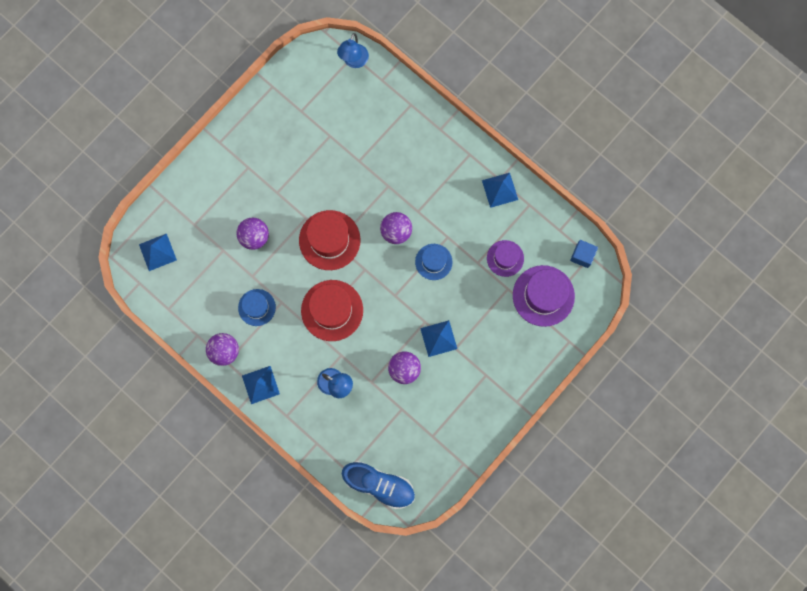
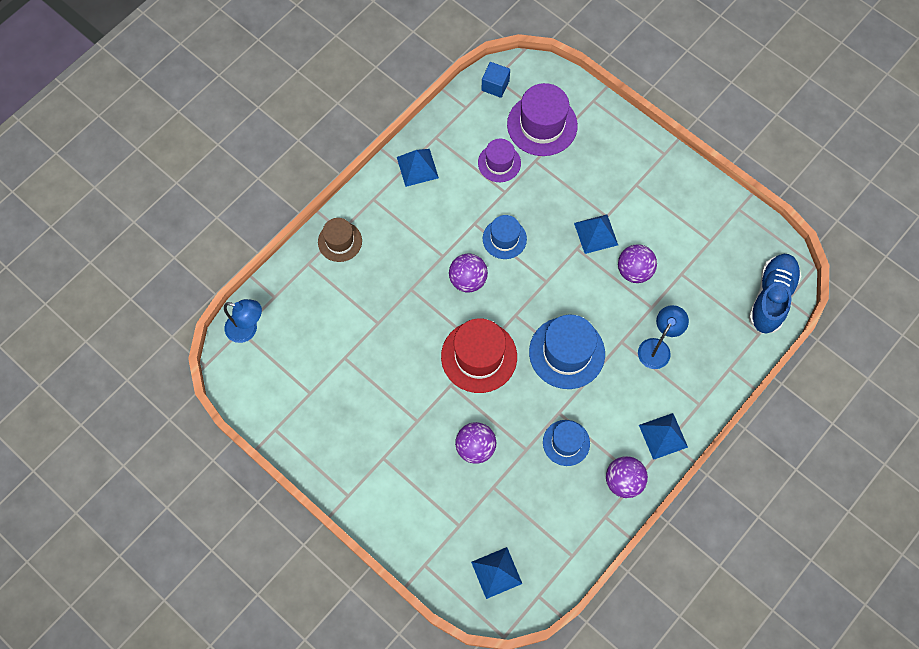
camera: 90 degrees left, 10 degrees down
red hat [301,280,363,341] -> blue hat [529,315,605,389]
none -> brown hat [318,218,362,262]

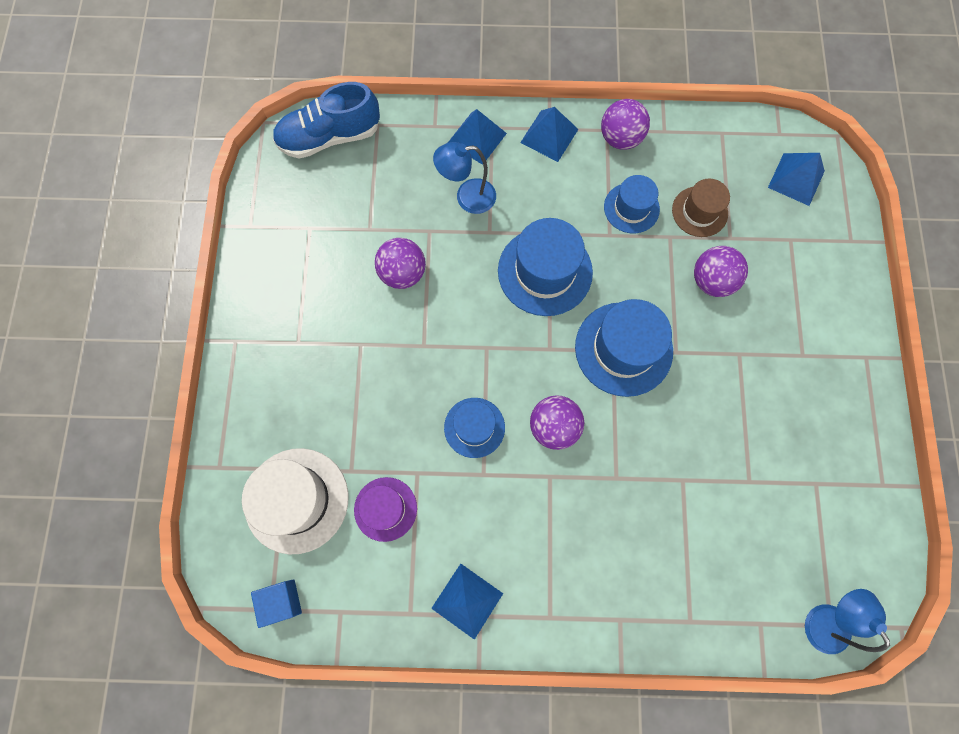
camera: 130 degrees left, 5 degrees up
brown hat [318,218,362,262] -> brown hat moved to [672,179,730,237]
red hat [441,318,517,393] -> blue hat [575,299,673,397]
purple hat [507,83,578,156] -> white hat [242,448,348,554]
blue pyramid [574,215,618,254] -> blue pyramid moved to [448,109,507,165]

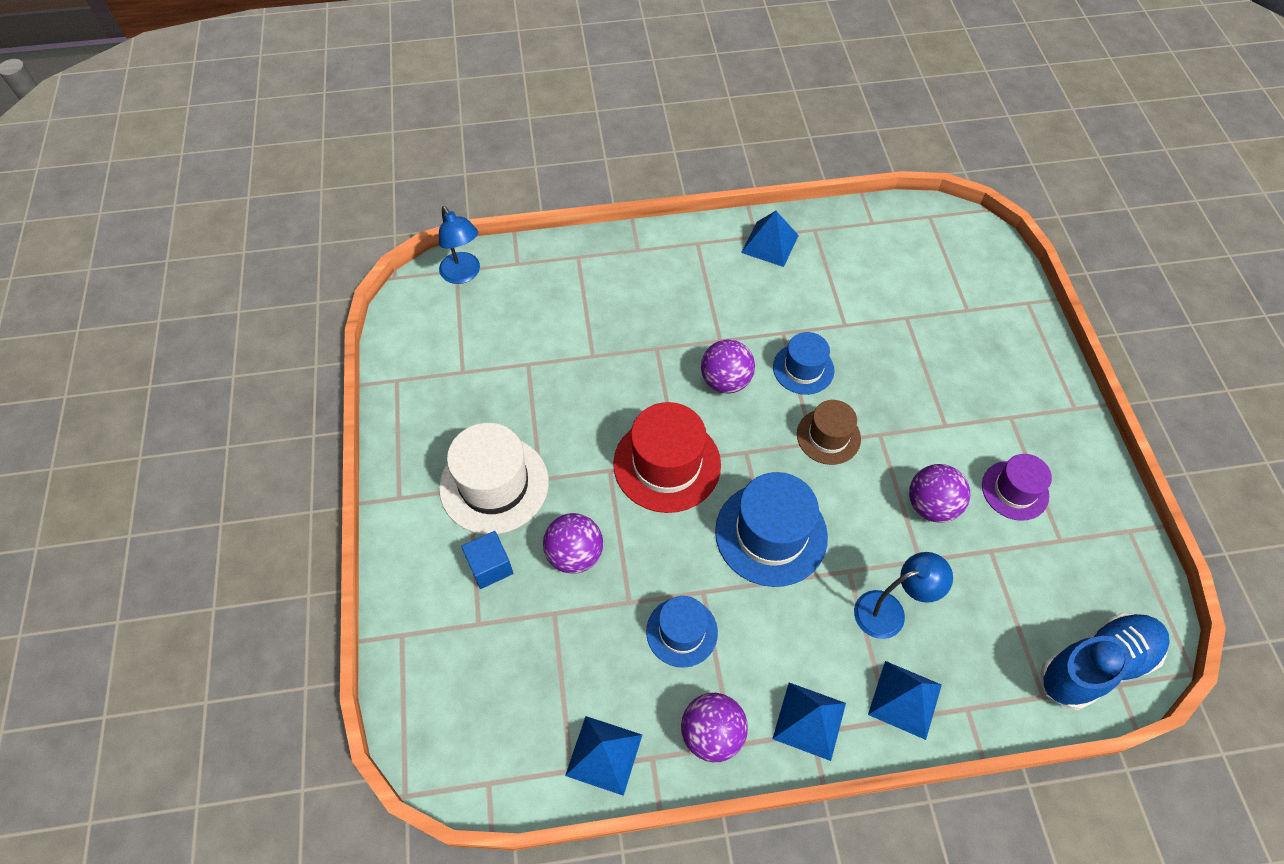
camera: 170 degrees right, 15 degrees down
white hat [242,448,348,554] -> white hat moved to [439,423,549,535]
blue cube [251,579,302,628] -> blue cube moved to [461,531,513,589]
purple hat [354,477,417,542] -> purple hat moved to [982,454,1052,521]
blue hat [575,299,673,397] -> red hat [613,402,721,513]
brown hat [672,179,730,237] -> brown hat moved to [797,400,861,465]
blue pyramid [768,153,825,206] -> blue pyramid moved to [565,716,642,796]

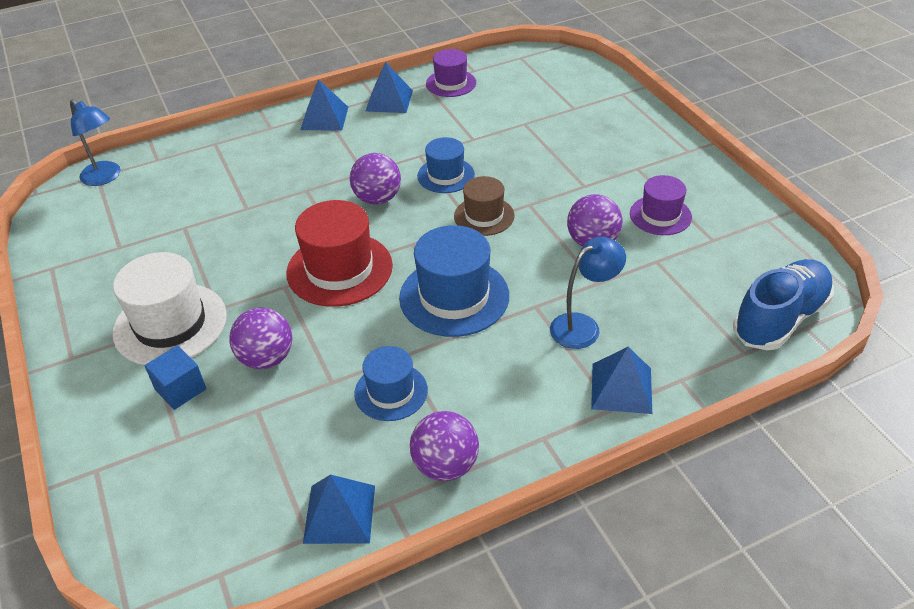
camera: 15 degrees left, 15 degrees down
blue pyramid [772,682,846,761] -> blue pyramid moved to [300,79,348,131]
none -> purple hat [426,49,476,97]

